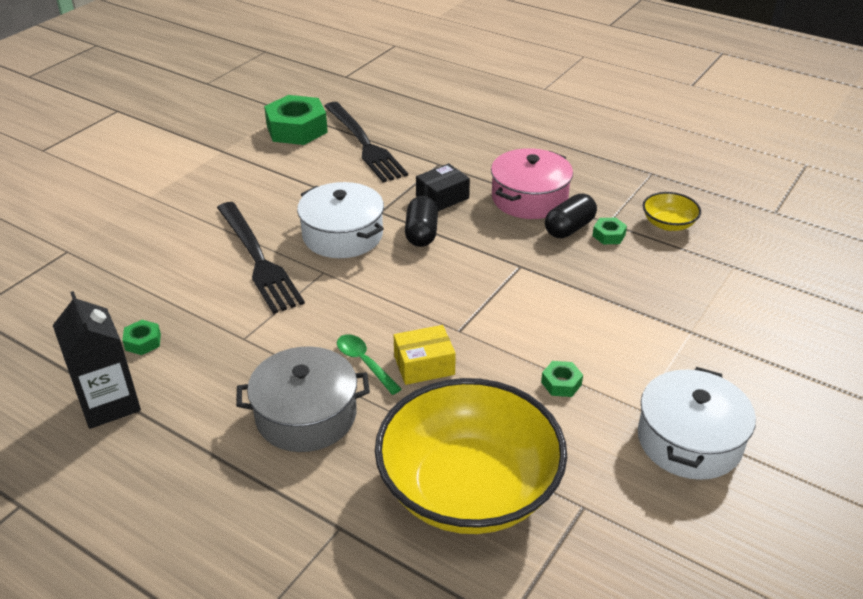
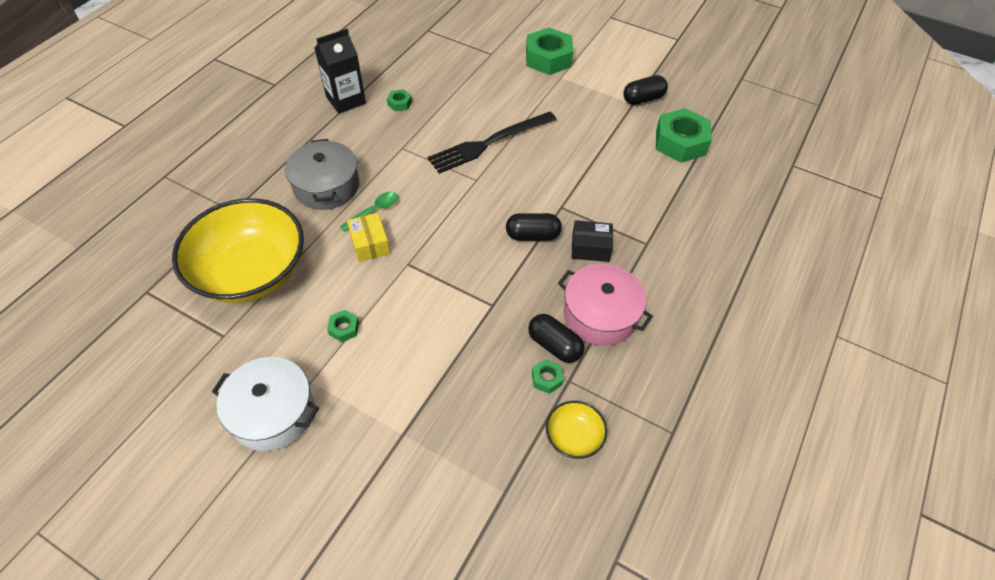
camera: 85 degrees right, 15 degrees up
white pot [297,182,384,258] -> none
black fork [324,102,408,182] -> none
black box [416,163,470,211] -> black box turned 45 degrees counterclockwise [572,220,613,262]
none -> green nut [526,28,573,75]
none -> black capsule [623,75,668,105]

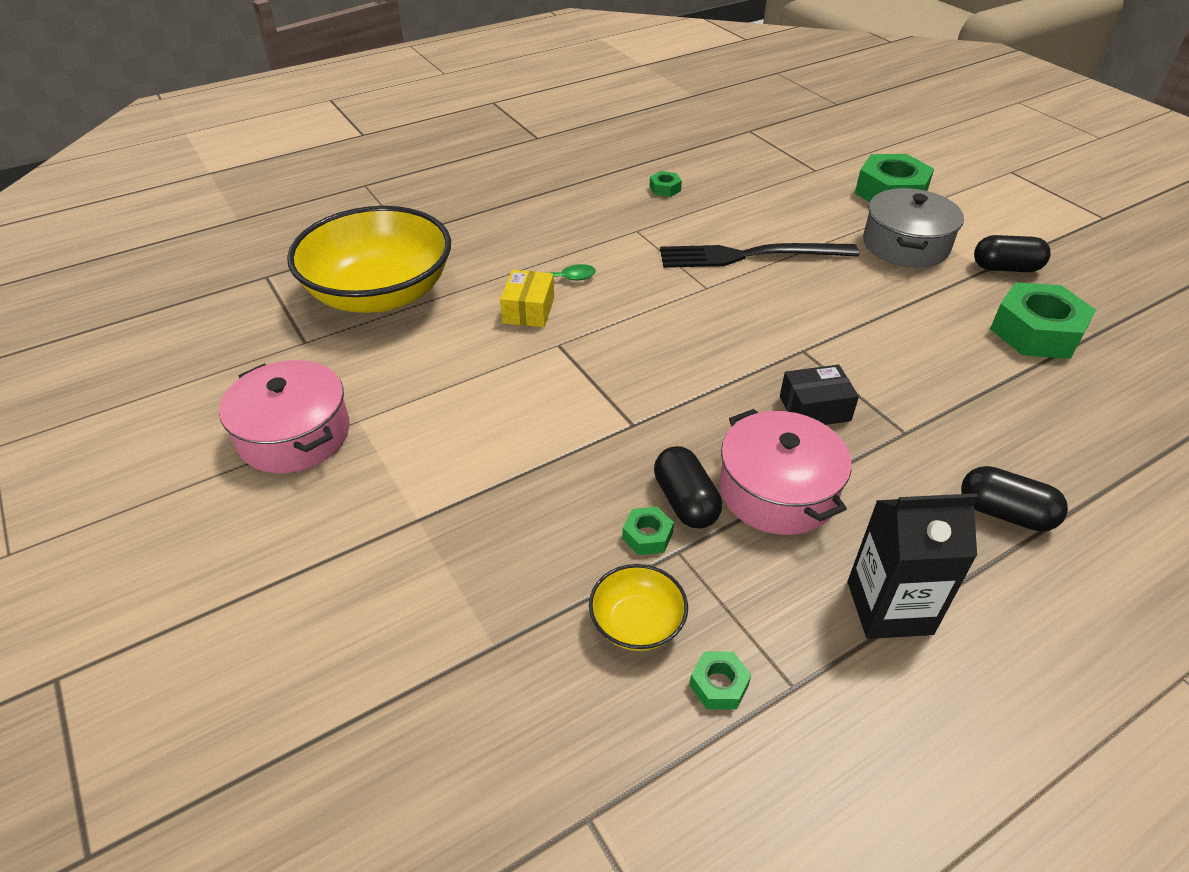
camera: 30 degrees right, 10 degrees down
white pot [212,357,319,451] -> pink pot [219,360,350,473]
grey pot [285,139,359,210] -> grey pot moved to [863,188,964,267]
black carton [315,29,366,114] -> black carton moved to [848,493,978,639]
green nut [327,310,359,342] -> green nut moved to [689,651,751,709]
black capsule [506,213,562,241] -> black capsule moved to [961,466,1068,531]
black box [572,220,613,262] -> black box turned 45 degrees counterclockwise [780,365,859,425]

